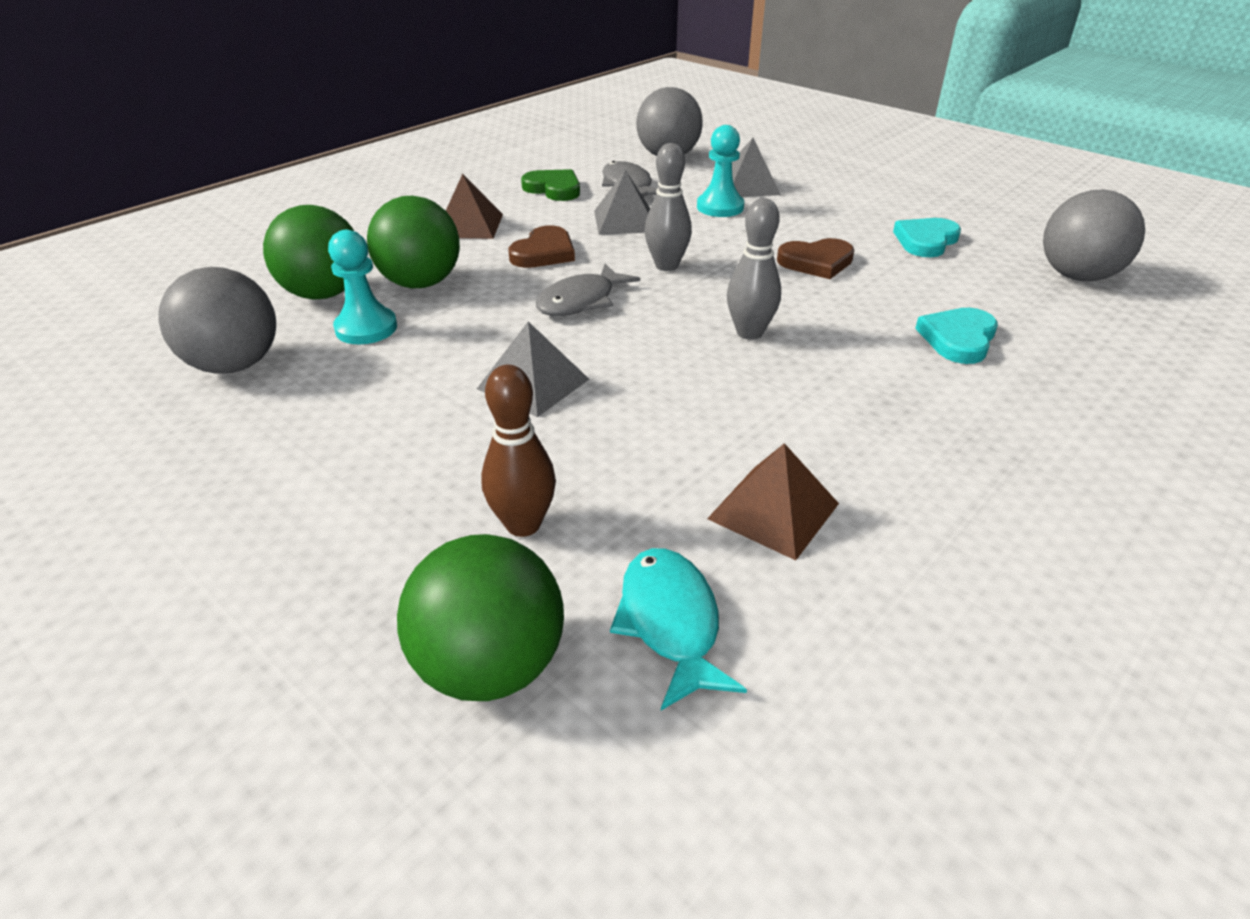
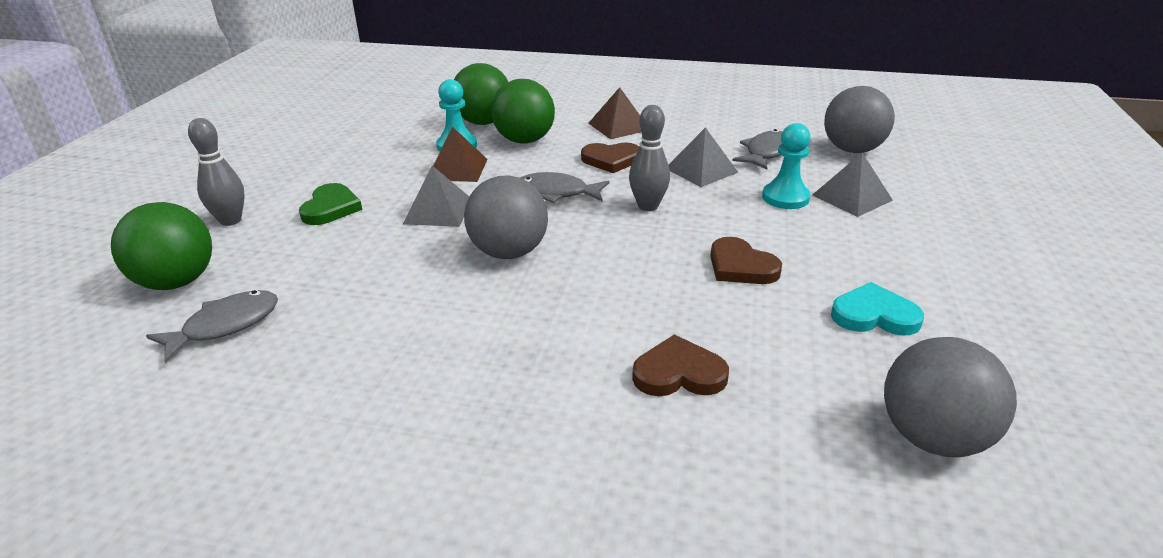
camera: 60 degrees right, 5 degrees down
grey ball [158,267,276,374] -> grey ball moved to [464,176,548,259]
brown bowling pin [481,365,556,537] -> none
green heart [521,169,580,201] -> green heart moved to [299,183,362,225]
turquoise fish [610,548,747,710] -> grey fish [146,290,278,363]
brown pyramid [707,443,839,560] -> brown pyramid moved to [433,127,488,182]
grey bowling pin [727,198,781,340] -> grey bowling pin moved to [188,118,245,226]
turquoise heart [915,308,998,364] -> brown heart [632,335,729,396]

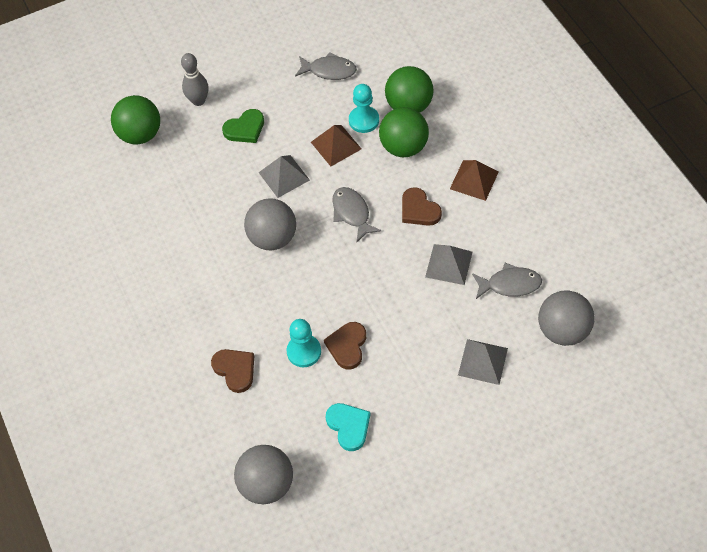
camera: 55 degrees right, 25 degrees up
grey fish [146,290,278,363] -> grey fish moved to [295,52,357,80]
grey bowling pin [629,105,670,211] -> none
turquoise pawn [762,123,811,209] -> turquoise pawn moved to [287,319,321,367]

